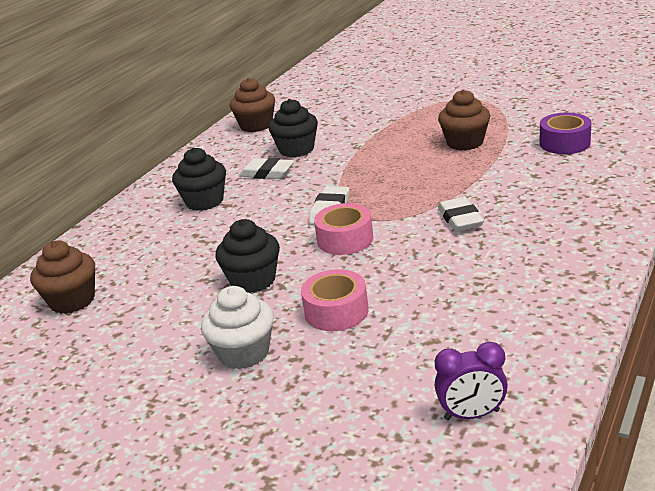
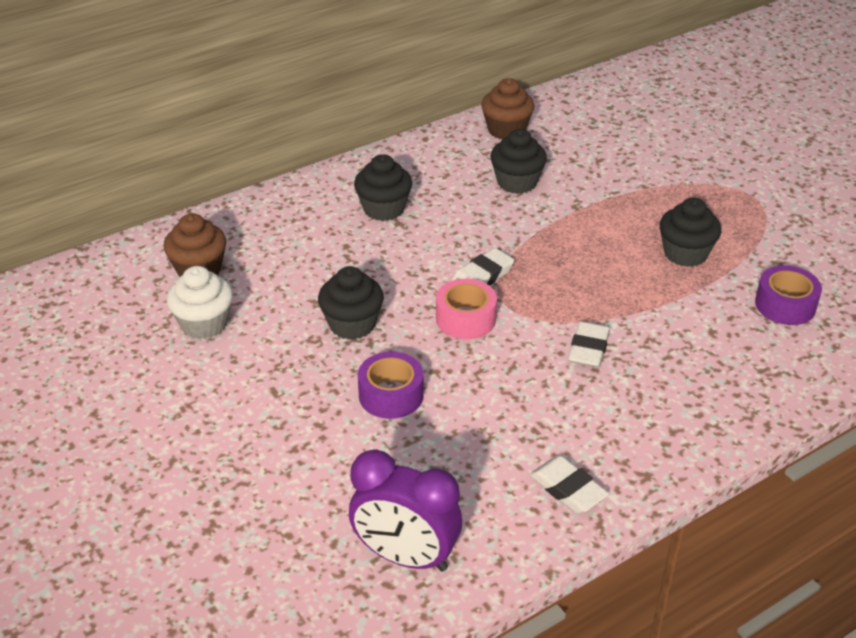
camera: 25 degrees right, 10 degrees up
white cupcake [201,286,274,369] -> white cupcake moved to [167,266,233,339]
white eraser [239,158,294,179] -> white eraser moved to [530,456,609,513]
pink tape [301,269,368,331] -> purple tape [358,352,423,419]
purple clock [435,342,508,420] -> purple clock [349,450,462,572], size x1.65
brown cupcake [438,89,490,151] -> black cupcake [660,198,722,267]

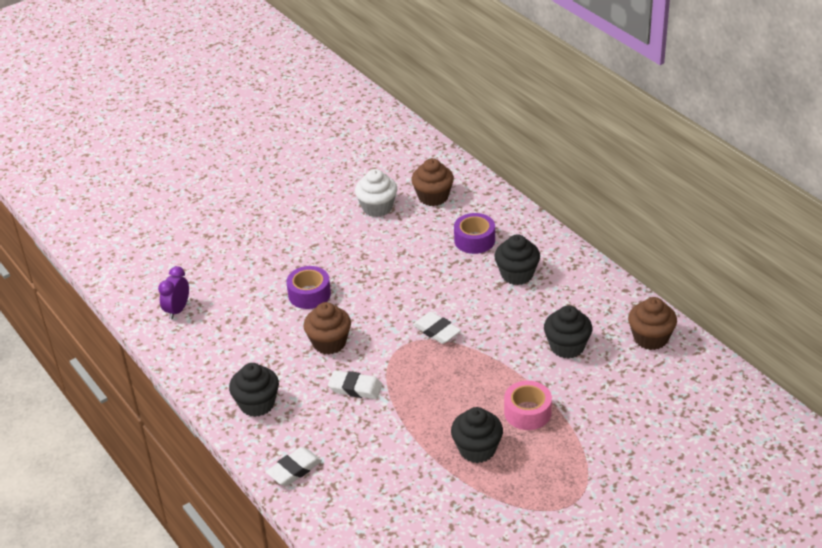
camera: 90 degrees right, 0 degrees up
black cupcake [318,266,384,339] -> black cupcake moved to [229,363,279,417]
purple clock [349,450,462,572] -> purple clock [158,266,189,320], size x0.61
pink tape [436,279,497,339] -> pink tape moved to [504,381,552,430]
white eraser [530,456,609,513] -> white eraser moved to [266,447,322,486]
purple tape [755,266,822,325] -> purple tape moved to [454,213,495,254]
none -> brown cupcake [303,302,351,355]

